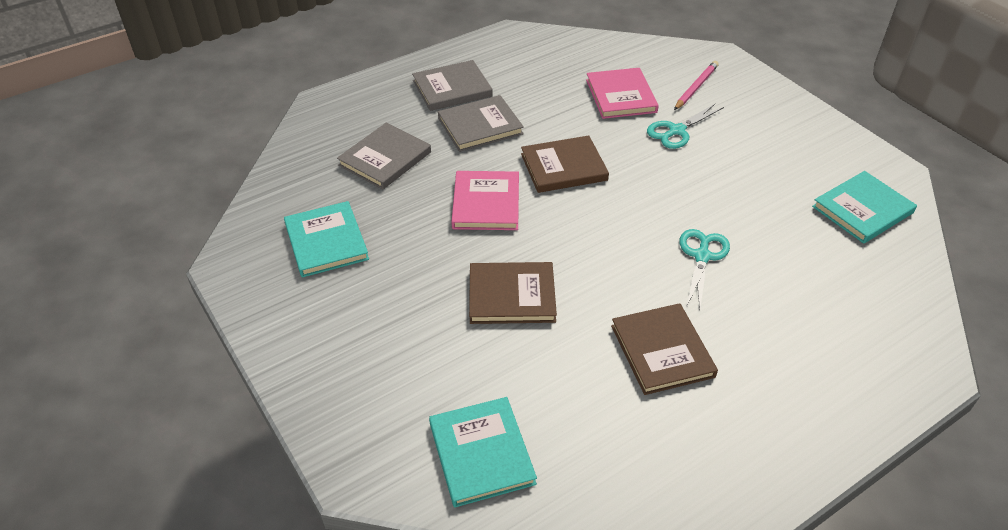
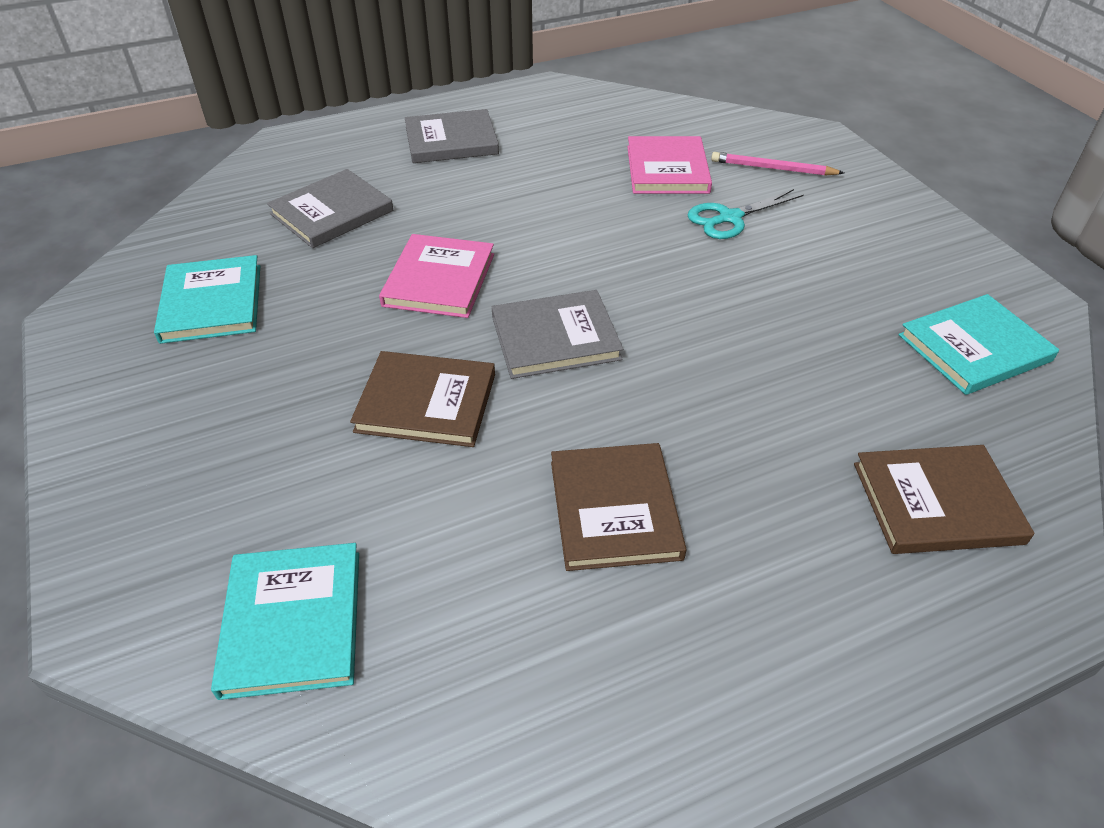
camera: 10 degrees right, 0 degrees up
grey book [438,95,524,152] -> grey book moved to [492,290,623,379]
brown book [521,136,609,193] -> brown book moved to [854,445,1034,554]
pink pencil [674,61,719,110] -> pink pencil turned 120 degrees counterclockwise [711,152,844,176]
turquoise scissors [679,229,730,309] -> none

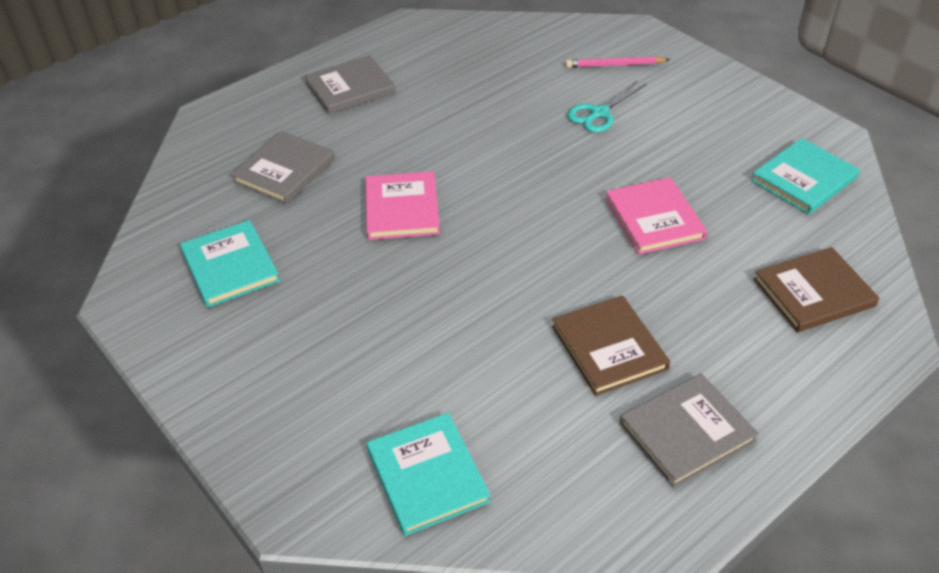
camera: 15 degrees left, 0 degrees up
brown book [350,351,495,447] -> none
grey book [492,290,623,379] -> grey book moved to [619,373,759,488]
pink book [627,136,712,194] -> pink book moved to [605,177,707,255]

